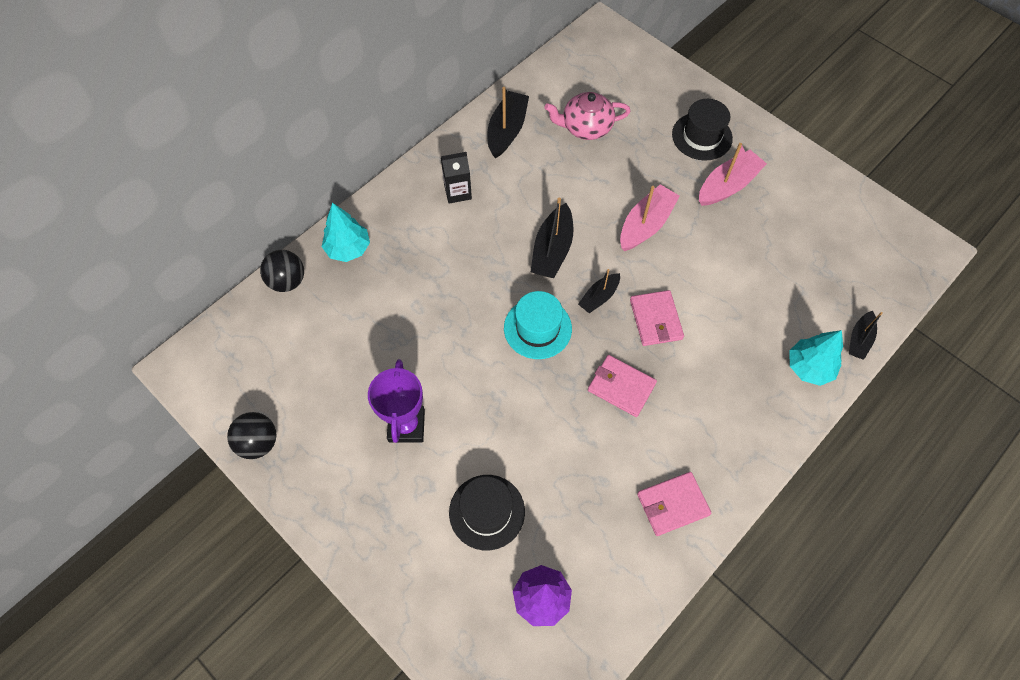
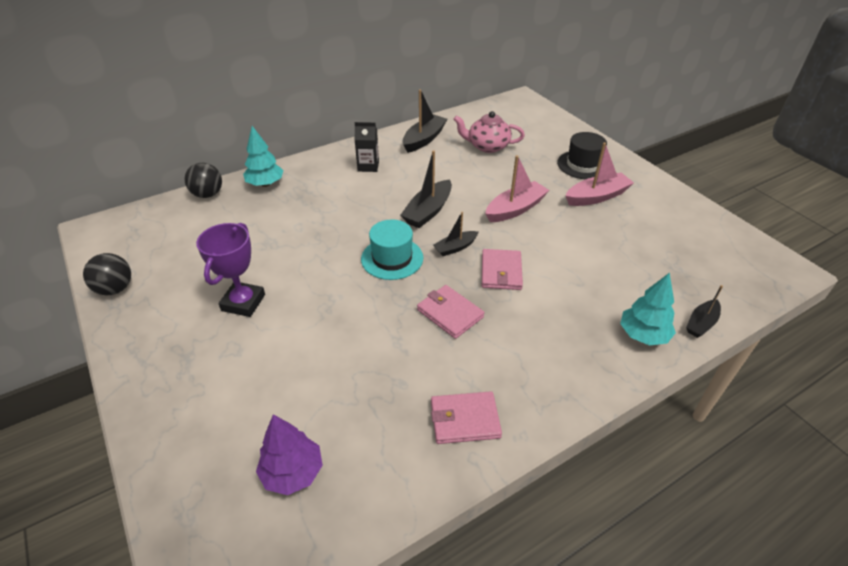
camera: 15 degrees right, 20 degrees down
black hat [449,475,525,550] -> none

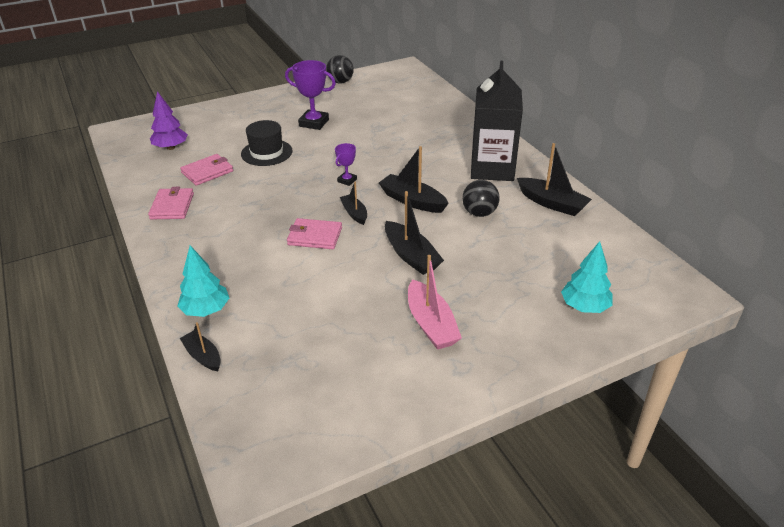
camera: 95 degrees right, 5 degrees down
black ball [185,163,222,198] -> black ball moved to [462,180,500,217]
turquoise tree [243,126,284,187] -> turquoise tree moved to [561,241,613,313]
black carton [355,122,379,172] -> black carton [471,61,523,181], size x2.09
turquoise hat [361,219,423,280] -> purple trophy [335,143,357,186]
pink wallet [417,285,484,339] -> pink wallet moved to [180,154,233,186]
pink teapot [453,111,525,153] -> none
pink boat [485,155,549,222] -> black boat [385,191,444,275]
black hat [557,132,607,179] -> black hat moved to [241,120,292,166]

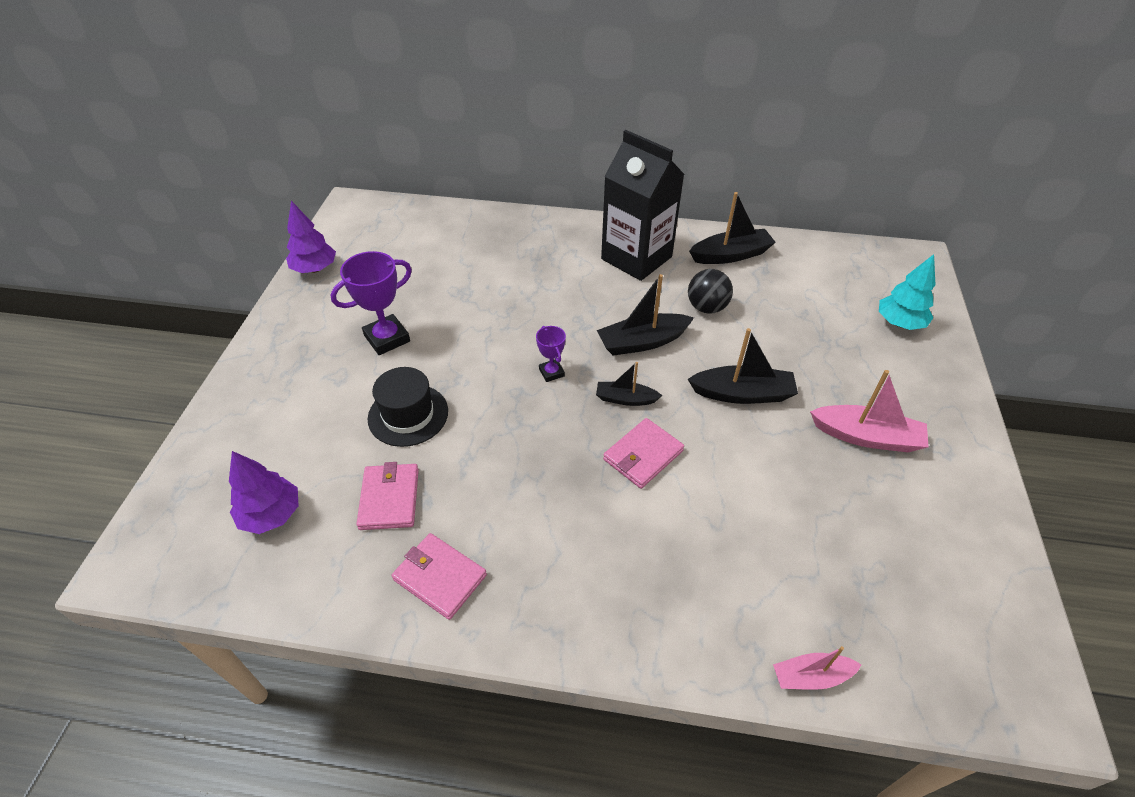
camera: 55 degrees left, 10 degrees up
turquoise tree [177,245,229,317] -> none
black boat [180,322,221,371] -> pink boat [773,646,862,690]
black ball [326,55,354,84] -> purple tree [286,201,336,273]

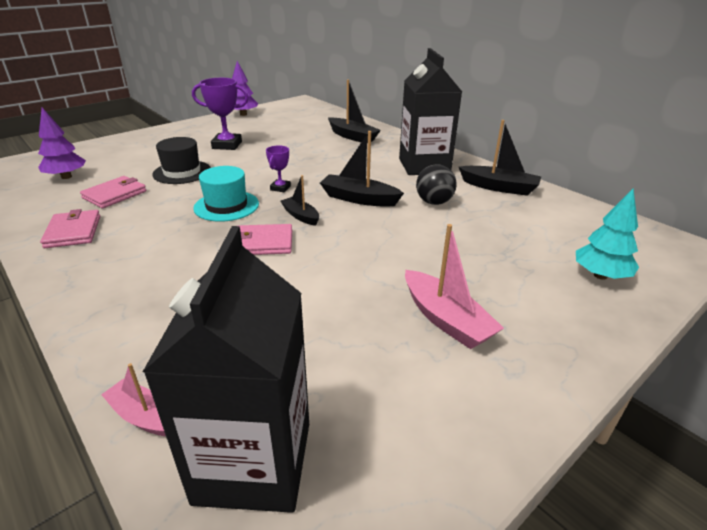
camera: 40 degrees right, 15 degrees down
black boat [688,328,798,404] -> black boat moved to [328,79,381,143]
none -> black carton [143,226,309,513]
none -> turquoise hat [193,166,259,222]

